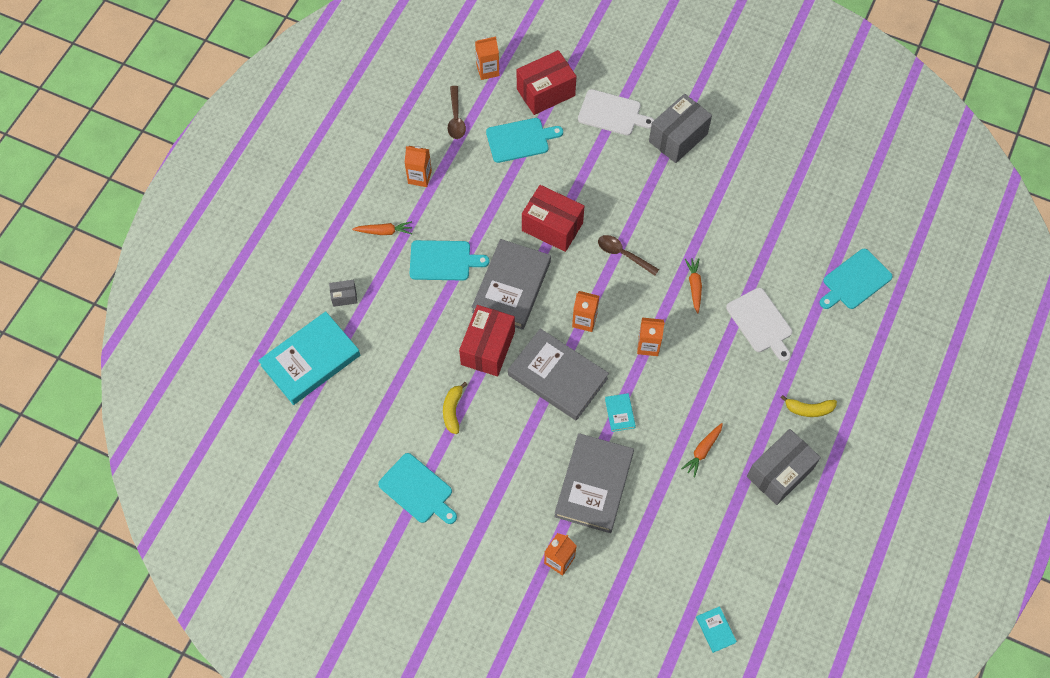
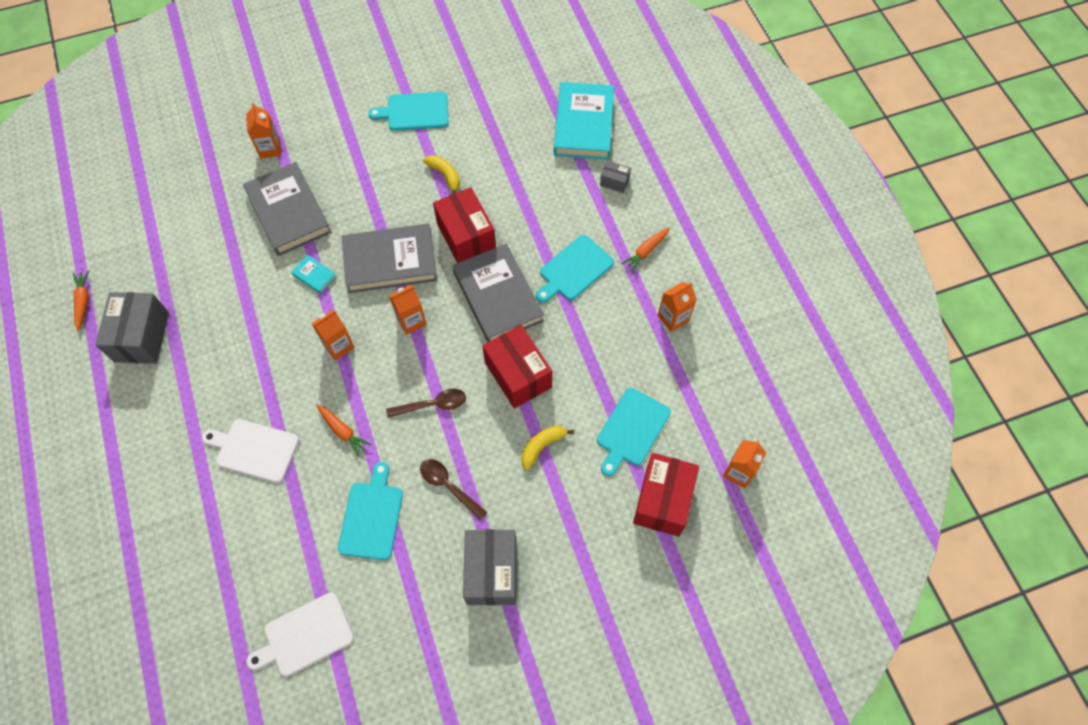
camera: 135 degrees right, 0 degrees up
grey box [329,280,358,307] -> grey box turned 75 degrees clockwise [600,161,631,193]
brown spoon [448,86,466,139] -> brown spoon moved to [420,459,488,520]
red box [522,185,585,252] -> red box turned 75 degrees clockwise [482,325,552,409]
white cutting board [578,89,654,135] -> white cutting board moved to [246,592,354,676]
orange carrot [681,423,723,477] -> orange carrot moved to [73,270,89,331]
turquoise book [696,606,737,653] -> none
yellow banana [780,395,837,417] -> yellow banana moved to [521,425,574,470]
turquoise cutting board [819,249,893,309] -> turquoise cutting board moved to [338,462,403,560]

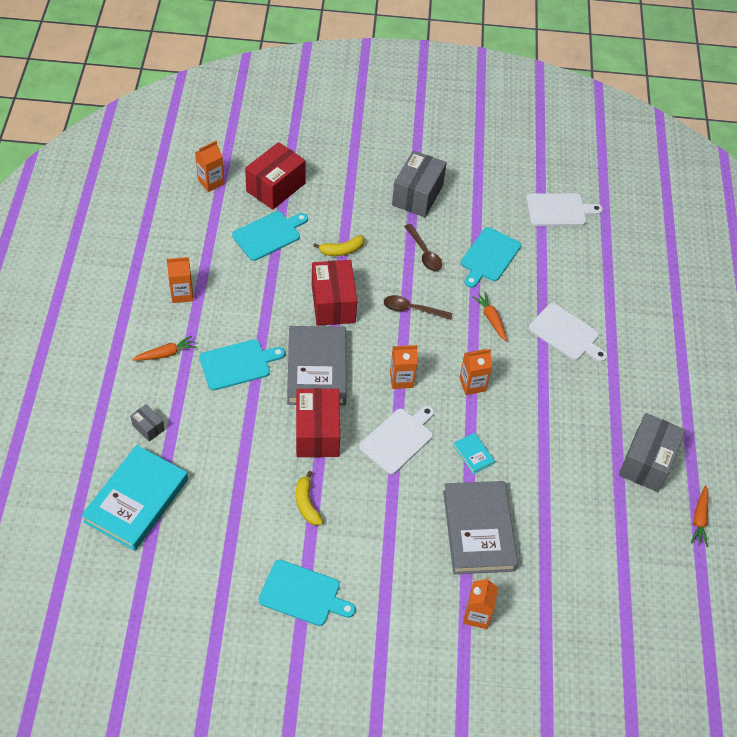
camera: 160 degrees left, 10 degrees down
grey book [342,223,437,293] -> white cutting board [359,405,434,474]

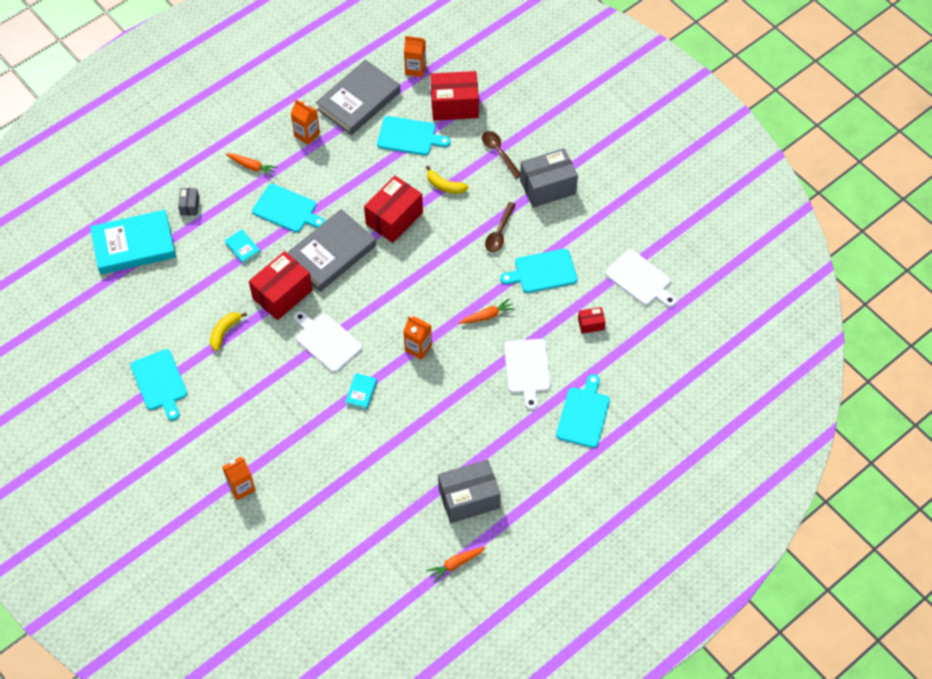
camera: 50 degrees right, 5 degrees up
white cutting board [359,405,434,474] -> white cutting board turned 135 degrees counterclockwise [294,311,362,373]
brown spoon [384,295,452,320] -> brown spoon moved to [482,131,520,179]
orange carton [390,345,417,389] -> none
grey book [443,481,518,574] -> grey book moved to [316,59,401,135]
orange carrot [472,292,507,341] -> orange carrot turned 45 degrees clockwise [459,298,516,324]
none -> turquoise book [224,229,261,264]
none -> turquoise cutting board [556,374,610,448]
none -> red box [578,307,606,334]

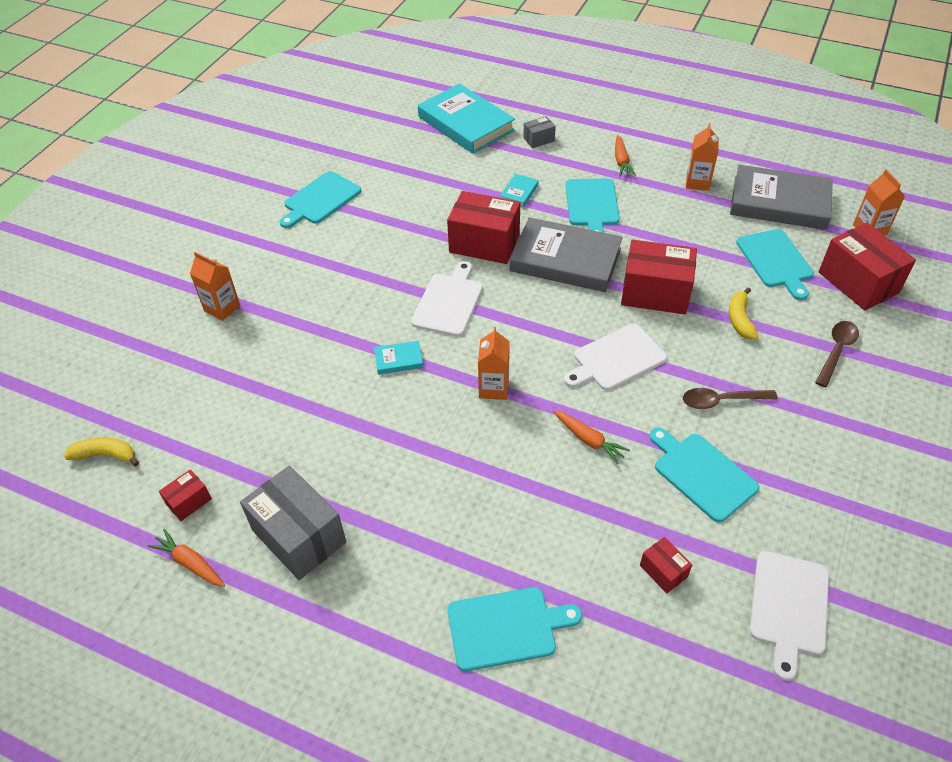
camera: 65 degrees right, 10 degrees down
yellow banana [210,312,247,351] -> yellow banana moved to [64,437,139,466]
white cutting board [504,339,551,410] -> white cutting board moved to [564,324,667,390]
grey box [520,148,578,208] -> none
none -> red box [159,470,212,521]

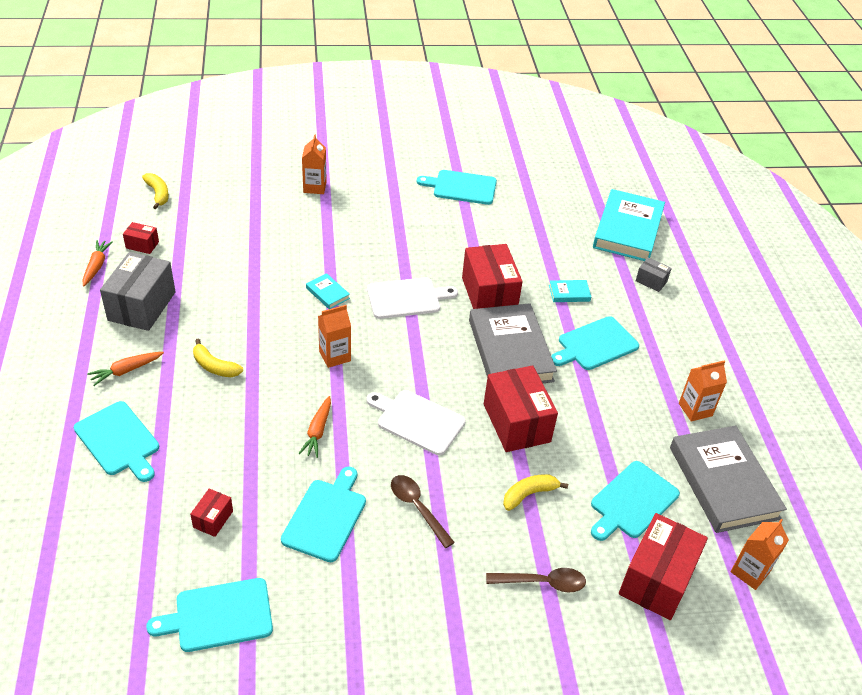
camera: 55 degrees right, 5 degrees down
orange carrot [615,135,636,176] -> orange carrot moved to [87,352,164,386]
white cutting board [750,551,829,681] -> turquoise cutting board [146,578,273,652]
none -> yellow banana [193,339,243,377]

